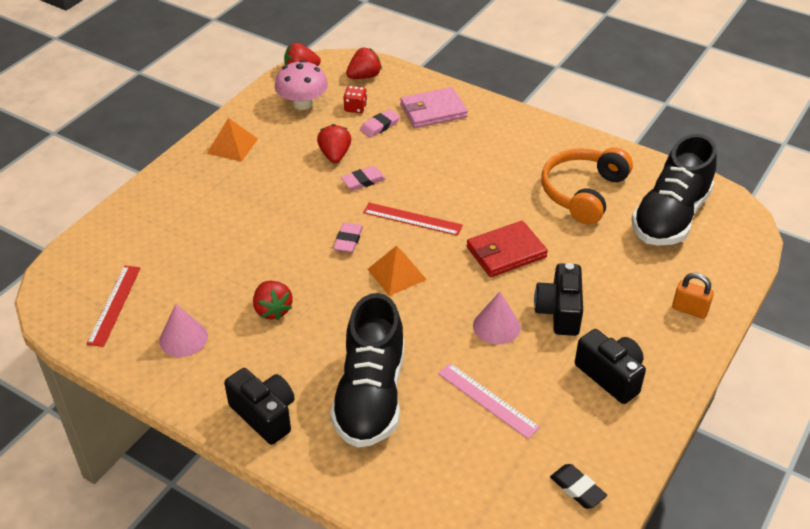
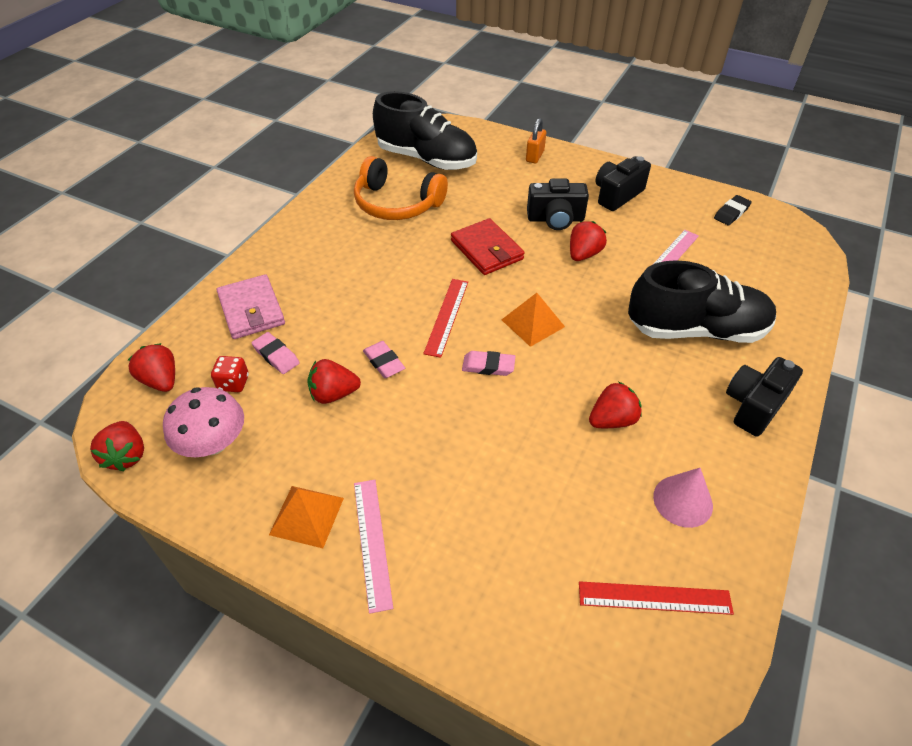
camera: 95 degrees left, 5 degrees up
pink cone [473,292,520,345] -> red strawberry [570,221,607,261]
none -> pink ruler [354,480,393,614]

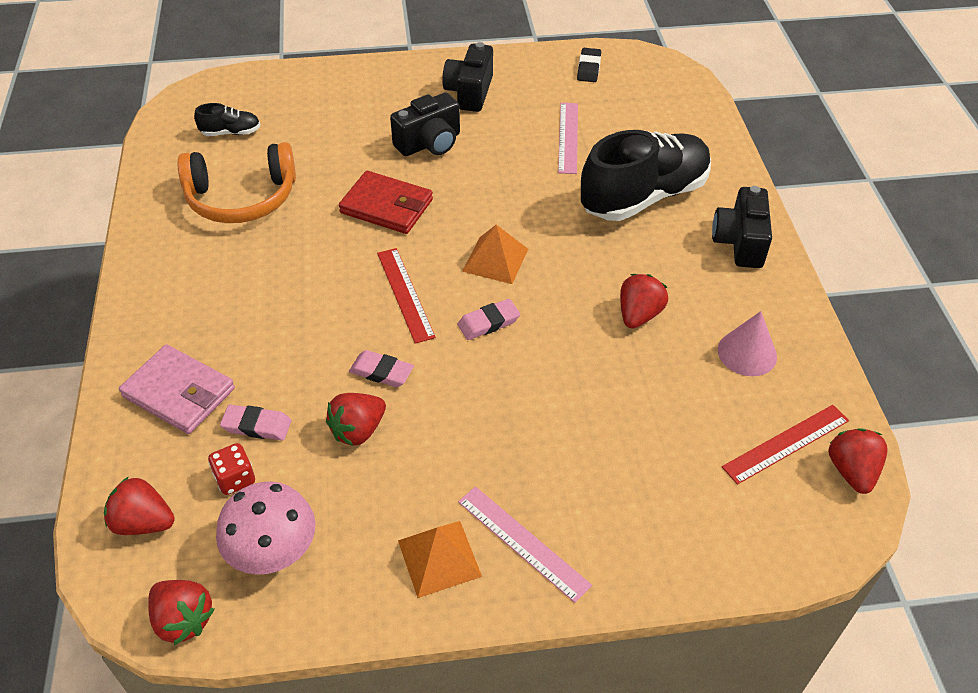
camera: 35 degrees left, 0 degrees up
black shoe [373,91,477,170] -> black shoe [194,103,260,136], size x0.43
orange padlock [526,118,546,163] -> none
red strawberry [570,221,607,261] -> red strawberry moved to [828,428,888,494]

